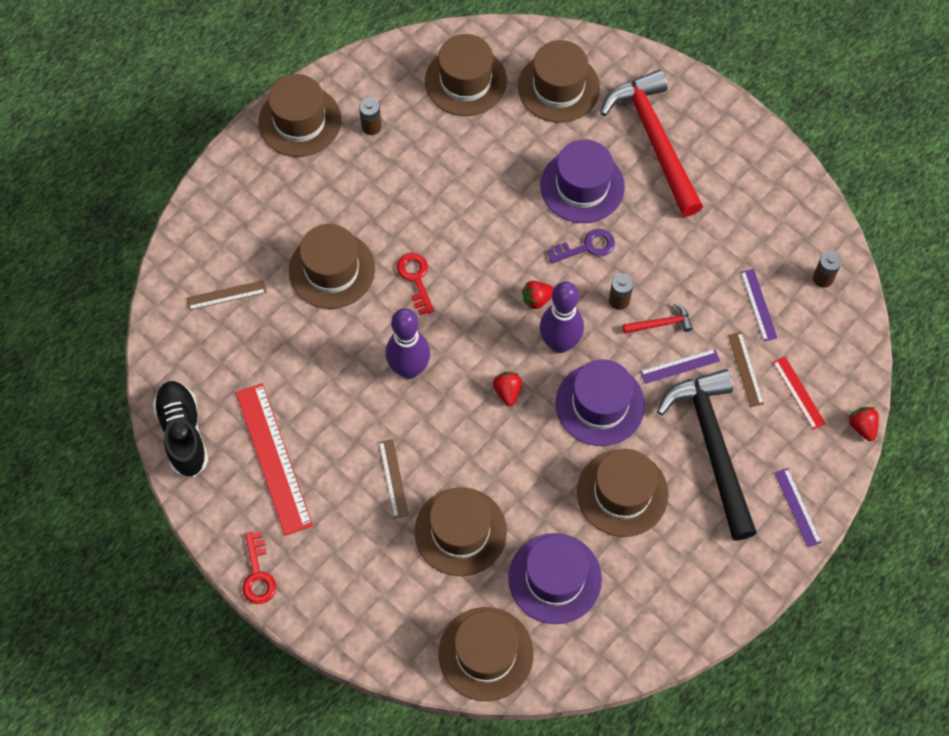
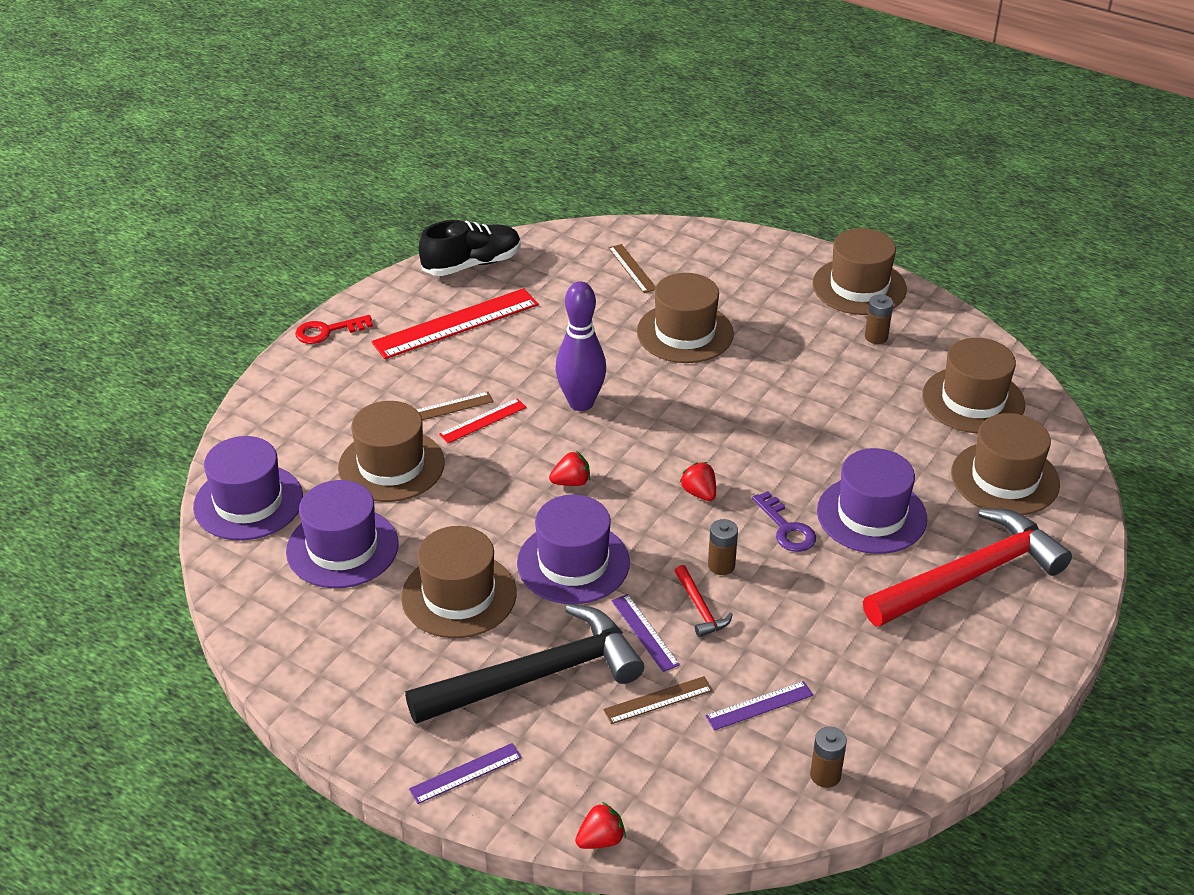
camera: 80 degrees right, 25 degrees down
red key [397,253,434,315] -> none
brown hat [438,607,534,701] -> purple hat [193,436,303,541]
purple bowling pin [540,281,584,353] -> none
red ruler [773,357,826,430] -> red ruler moved to [439,398,527,443]

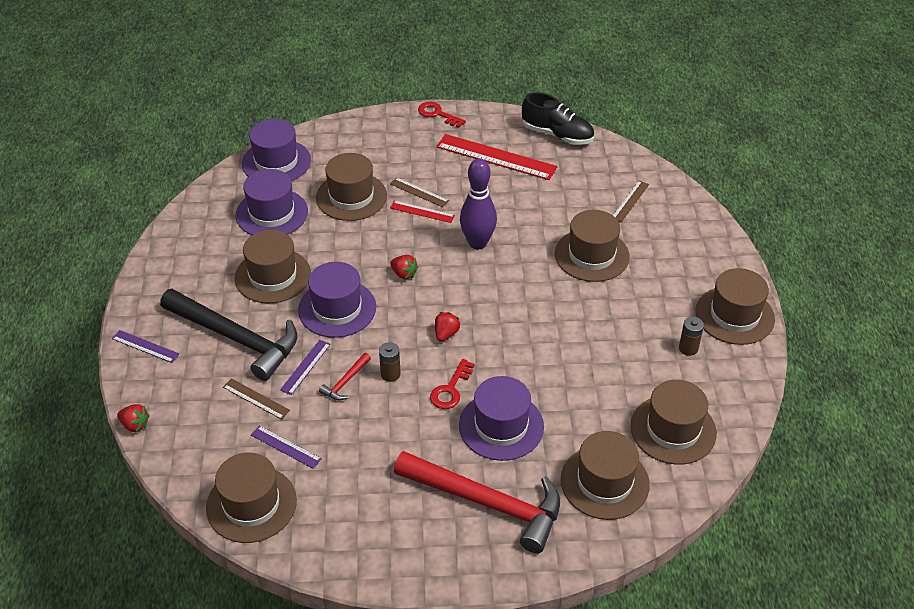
camera: 55 degrees right, 5 degrees up
purple key [752,491,816,552] -> red key [430,359,474,409]
brown battery [810,727,847,788] -> brown hat [206,453,297,543]

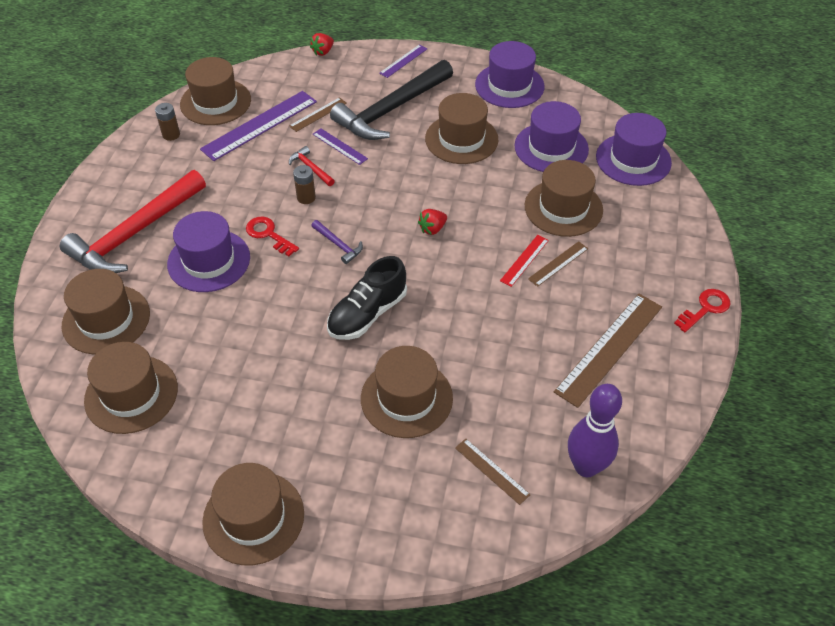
camera: 105 degrees right, 5 degrees up
purple ruler [251,426,322,469] -> purple ruler [200,91,317,161], size x1.97
purple hat [298,262,376,338] -> purple hat moved to [475,41,545,108]
red strawberry [435,312,460,342] -> purple hammer [311,220,363,264]
red ruler [436,134,557,180] -> brown ruler [554,294,662,408]
purple bowling pin [460,158,497,250] -> purple bowling pin moved to [568,384,622,477]
black shoe [522,92,594,145] -> black shoe moved to [327,256,407,340]
brown battery [679,317,704,356] -> brown battery moved to [155,103,180,141]

